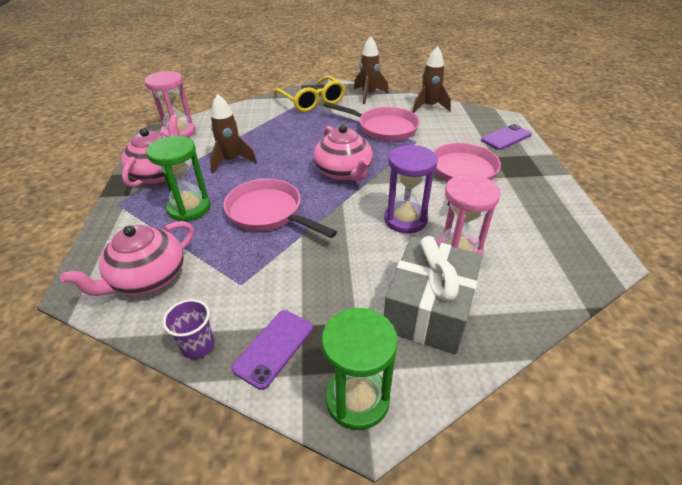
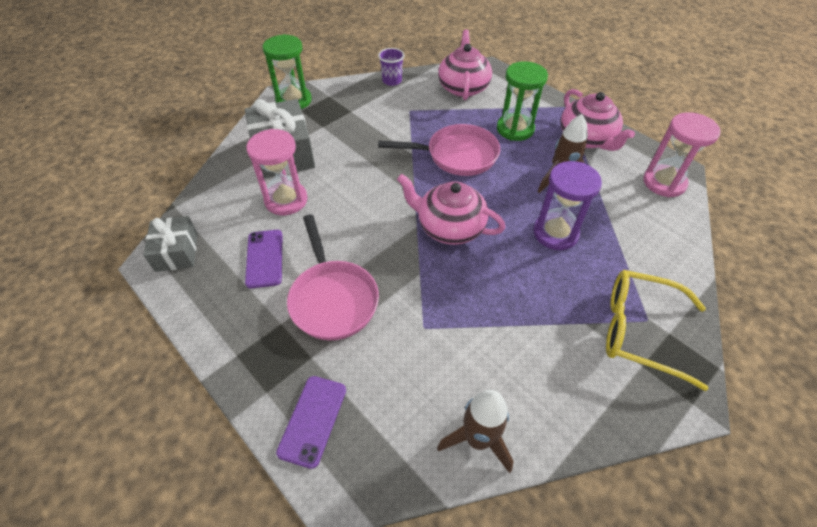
camera: 140 degrees right, 10 degrees up
purple phone [231,310,313,390] -> purple phone moved to [245,230,282,288]
pink pan [323,102,420,142] -> none
brown rocket [354,36,389,104] -> none
purple hourglass [384,144,438,233] -> purple hourglass moved to [534,161,602,250]
none -> grey gift [143,216,198,272]

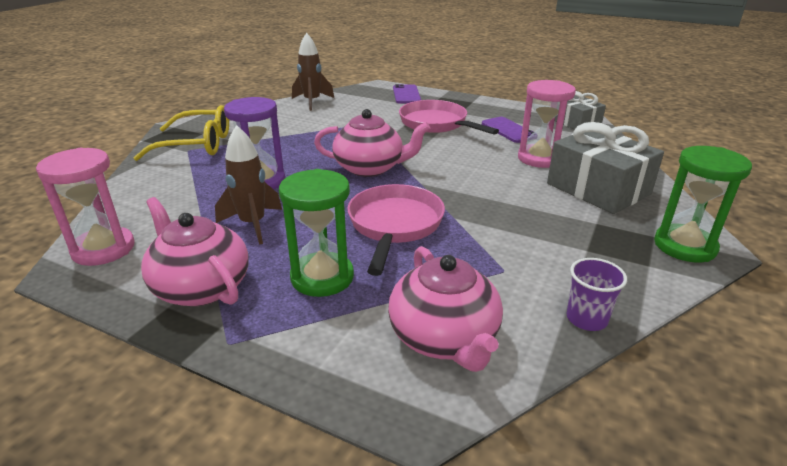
camera: 160 degrees right, 20 degrees down
pink pan [378,124,500,176] -> pink pan turned 120 degrees clockwise [347,184,445,276]

